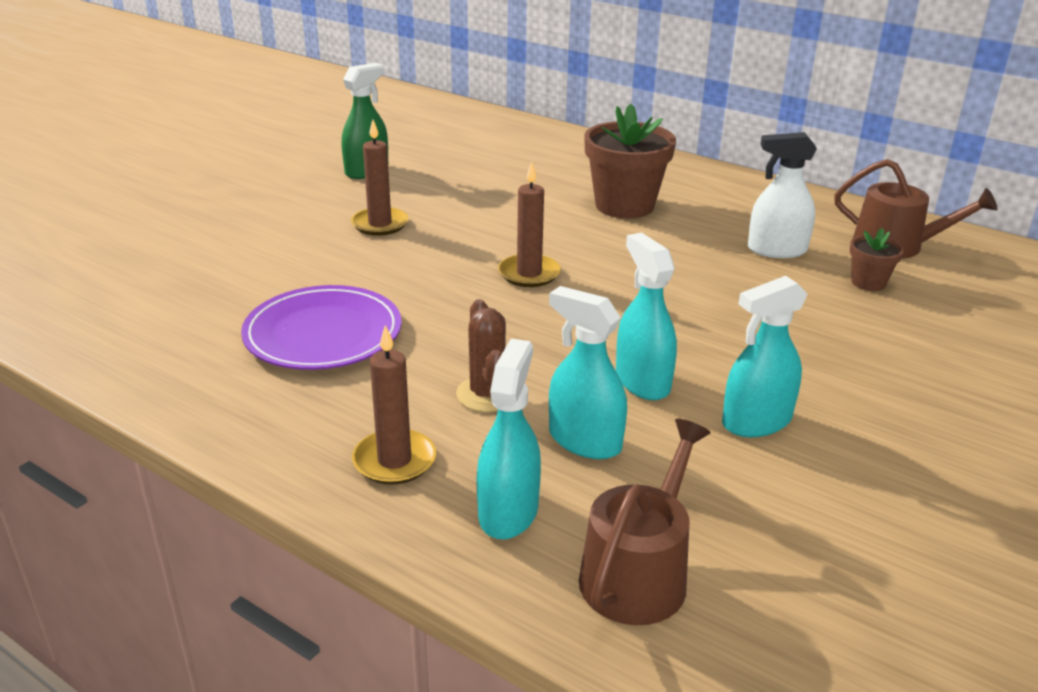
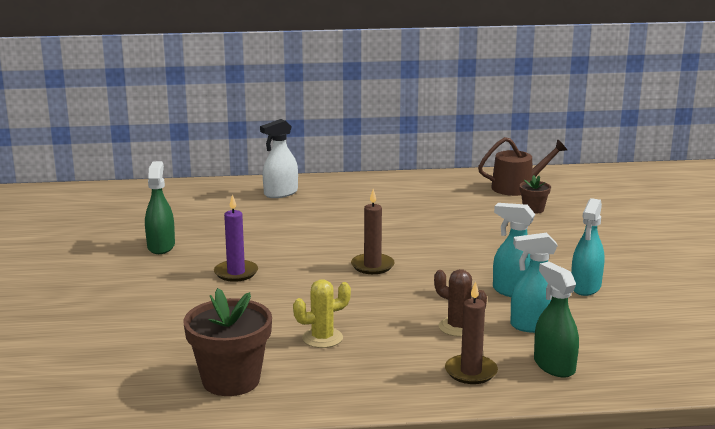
camera: 40 degrees left, 10 degrees down
purple plate [241,285,402,370] -> yellow cactus [293,279,351,348]
brown candle [351,120,409,236] -> purple candle [214,195,258,282]
turquoise spray bottle [477,338,541,540] -> green spray bottle [534,262,579,377]
brown watering can [579,419,711,625] -> none
brown flower pot [584,104,676,219] -> brown flower pot moved to [183,288,272,396]
white spray bottle [748,132,817,258] -> white spray bottle moved to [260,119,298,198]

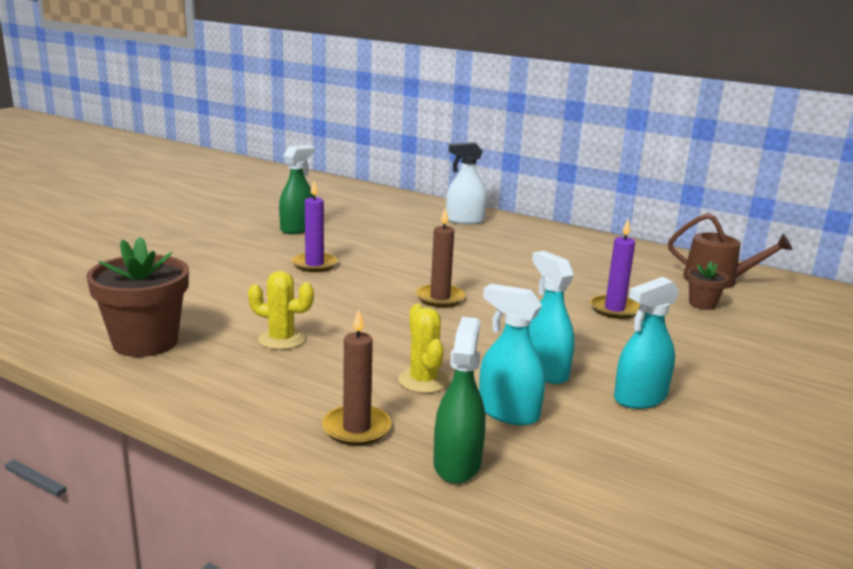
camera: 35 degrees right, 0 degrees up
brown cactus [434,269,487,337] -> yellow cactus [398,303,449,393]
none -> purple candle [590,219,640,319]

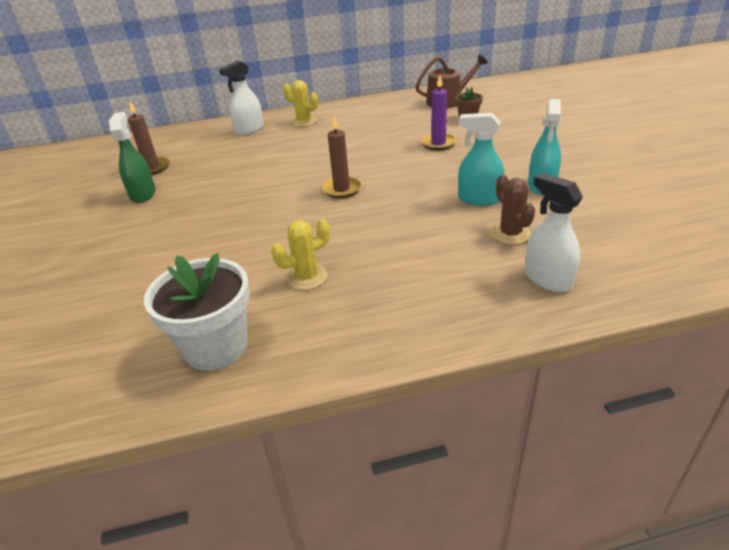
camera: 40 degrees left, 15 degrees up
brown flower pot [86,237,189,357] -> white flower pot [144,253,250,371]
purple candle [291,181,338,272] -> none
brown candle [322,309,391,446] -> brown candle moved to [128,102,170,175]
yellow cactus [398,303,449,393] -> yellow cactus moved to [283,80,318,127]
green spray bottle [433,317,486,484] -> white spray bottle [525,173,583,292]
turquoise spray bottle [479,284,545,425] -> brown cactus [491,174,535,245]

